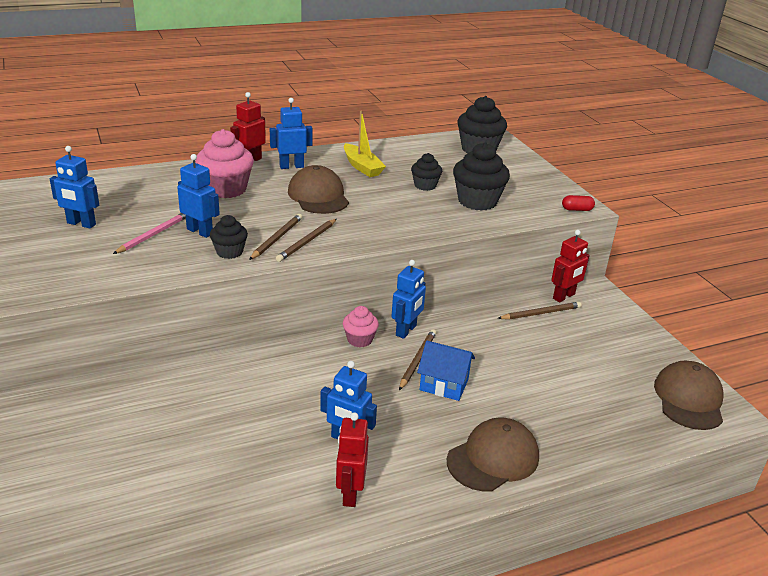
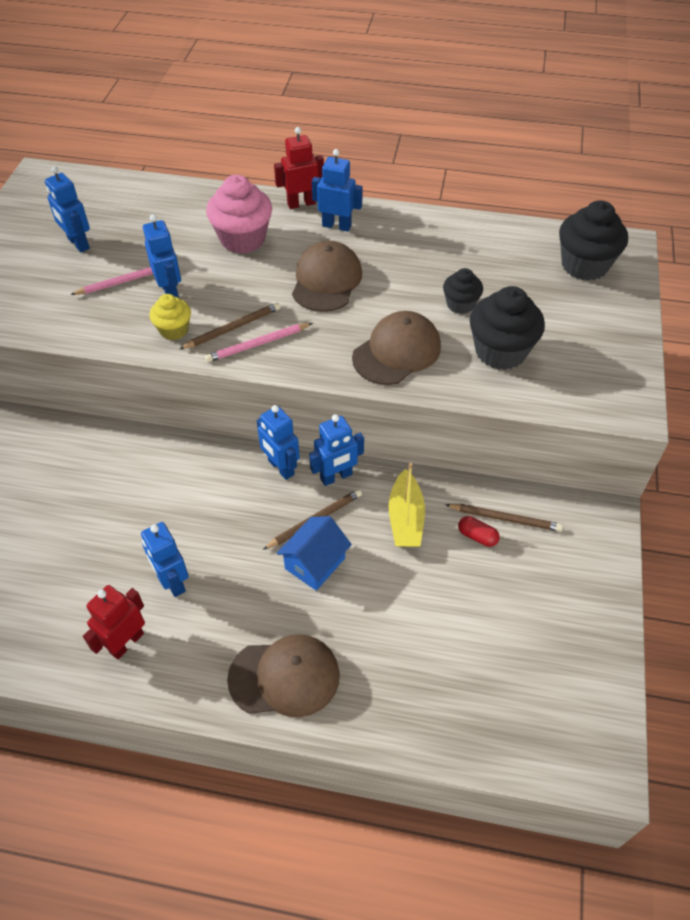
camera: 35 degrees right, 20 degrees up
black cupcake [210,215,248,259] -> yellow cupcake [149,294,191,340]
brown pencil [276,219,336,262] -> pink pencil [205,323,312,362]
pink cupcake [343,306,379,347] -> blue robot [257,405,300,480]
yellow boat [344,111,386,177] -> yellow boat moved to [389,463,425,547]
blue house [417,341,475,401] -> blue house turned 75 degrees clockwise [277,516,352,591]
red robot [551,230,589,302] -> none
red capsule [562,195,595,211] -> red capsule moved to [458,516,500,547]
brown cap [654,360,724,430] -> brown cap moved to [352,311,441,385]

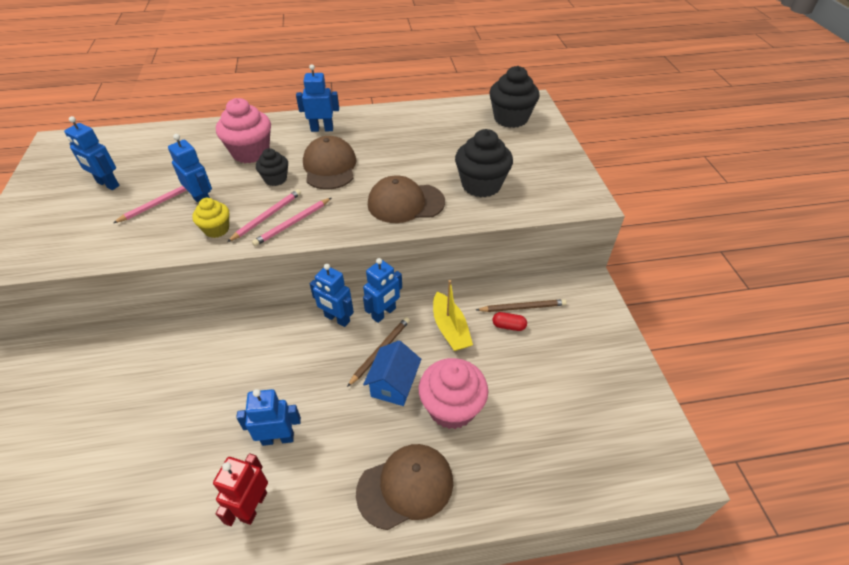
camera: 20 degrees left, 5 degrees down
blue robot [141,522,189,597] -> blue robot turned 135 degrees clockwise [236,389,301,446]
brown pencil [180,302,281,349] -> pink pencil [227,189,301,242]
red robot [274,127,324,209] -> none
brown cap [352,311,441,385] -> brown cap turned 120 degrees counterclockwise [368,175,445,223]
black cupcake [443,268,483,314] -> black cupcake moved to [256,148,288,186]
none -> pink cupcake [419,358,488,429]

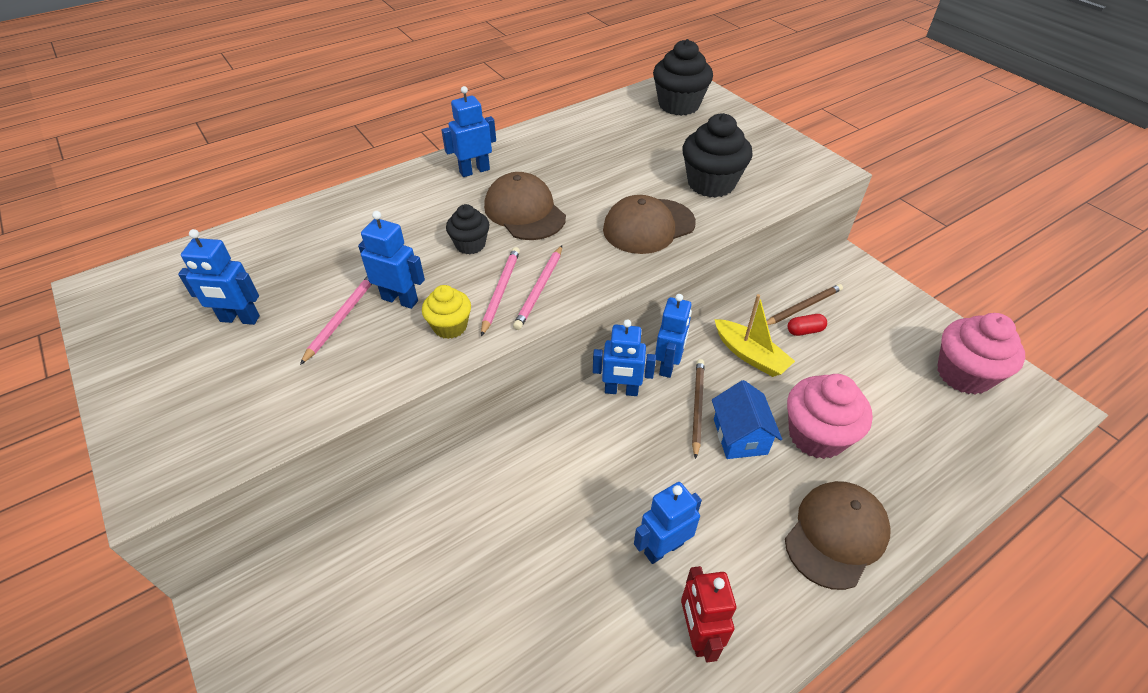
camera: 25 degrees left, 0 degrees up
pink cupcake [216,98,271,163] -> pink cupcake moved to [937,313,1025,394]

